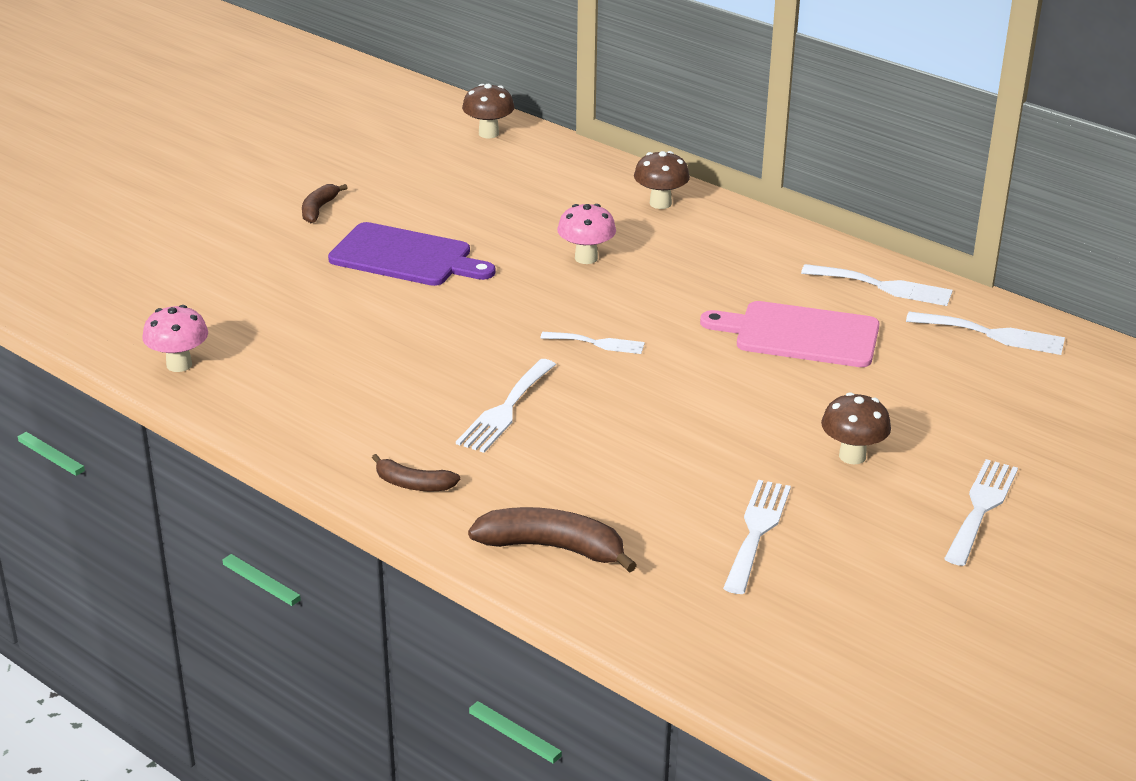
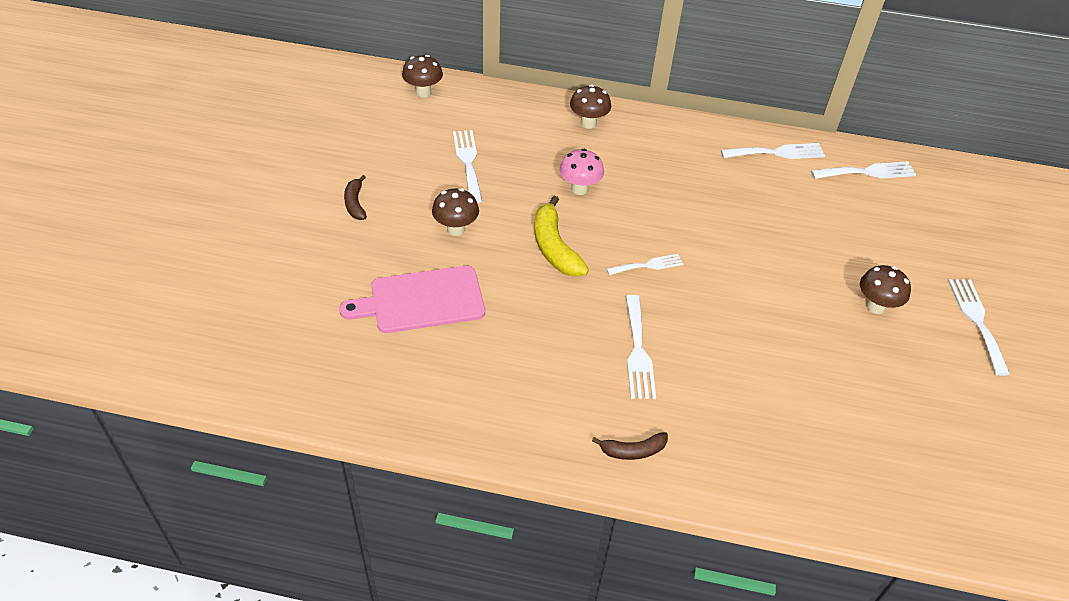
camera: 30 degrees left, 15 degrees up
pink mushroom [142,305,208,372] -> none
purple cutting board [328,222,496,286] -> brown mushroom [432,188,479,236]
brown banana [468,507,637,573] -> none
pink cutting board [700,301,879,367] -> pink cutting board moved to [339,266,485,333]
white fork [723,480,791,594] -> white fork moved to [453,130,482,203]
none -> yellow banana [534,196,589,277]

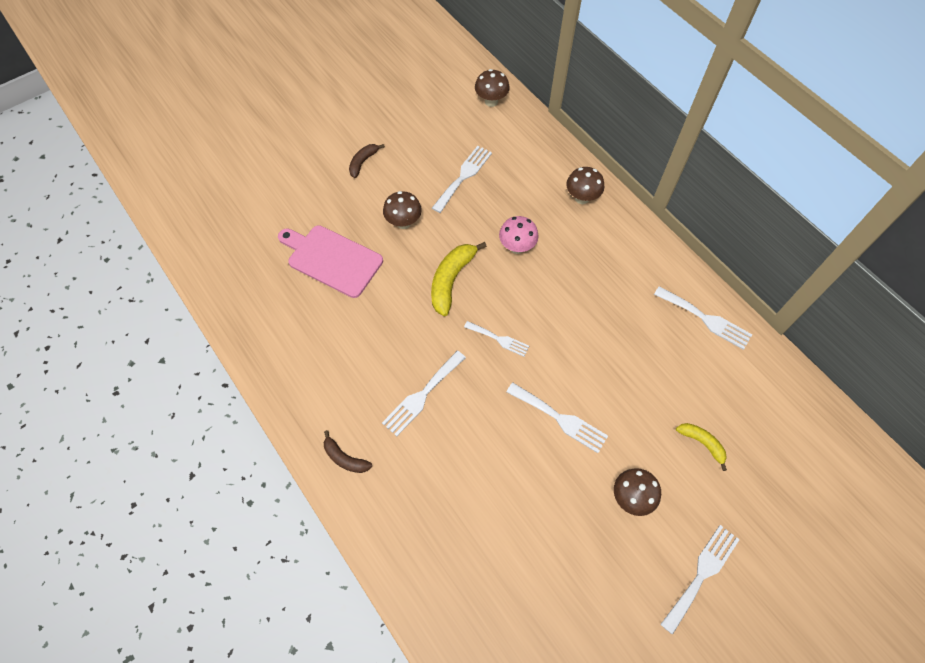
camera: 45 degrees right, 15 degrees up
white fork [811,162,916,179] -> white fork moved to [506,383,608,453]
none -> yellow banana [676,423,727,471]

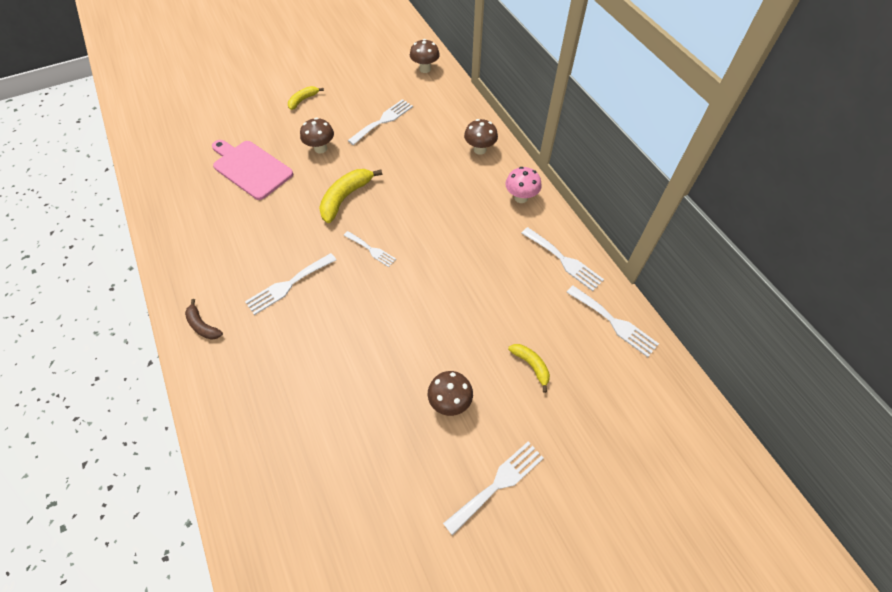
camera: 10 degrees right, 5 degrees down
brown banana [349,144,385,178] -> yellow banana [288,86,324,110]
pink mushroom [499,216,539,254] -> pink mushroom moved to [505,167,542,203]
white fork [506,383,608,453] -> white fork moved to [566,285,659,357]

